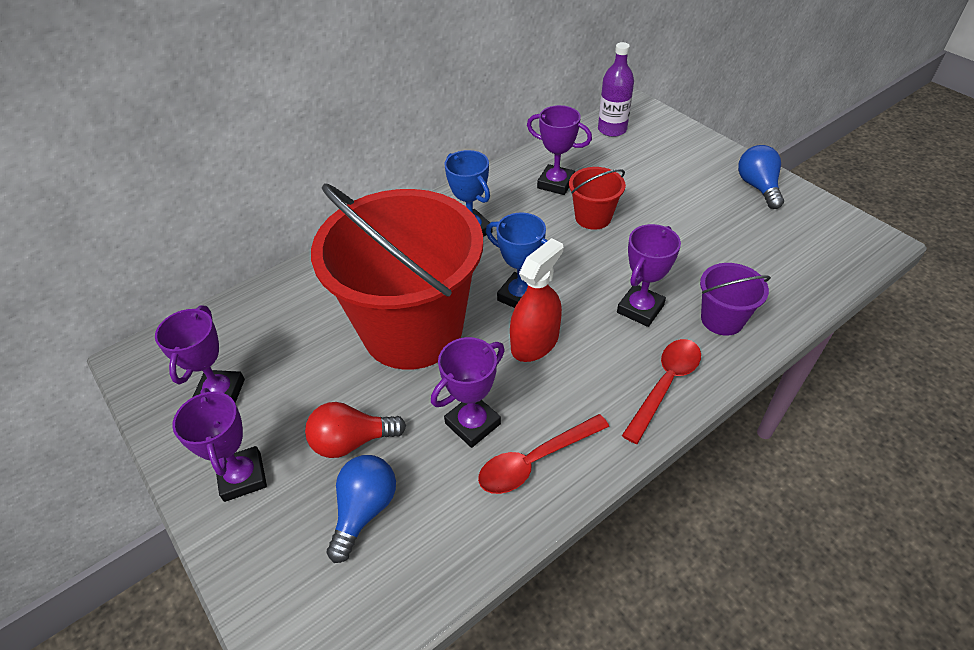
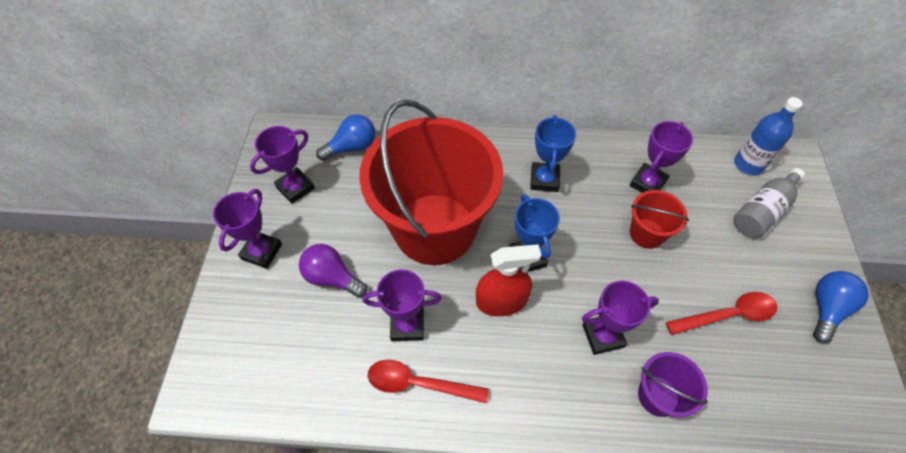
camera: 40 degrees right, 10 degrees up
red light bulb [305,402,406,458] -> purple light bulb [299,244,367,298]
blue light bulb [327,455,396,563] -> blue light bulb moved to [316,114,375,161]
purple trophy [527,105,592,195] -> purple trophy turned 60 degrees clockwise [630,121,693,193]
purple bottle [598,42,634,137] -> blue bottle [734,97,803,175]
red spoon [622,339,701,444] -> red spoon moved to [666,292,778,335]
none -> grey bottle [734,168,805,238]

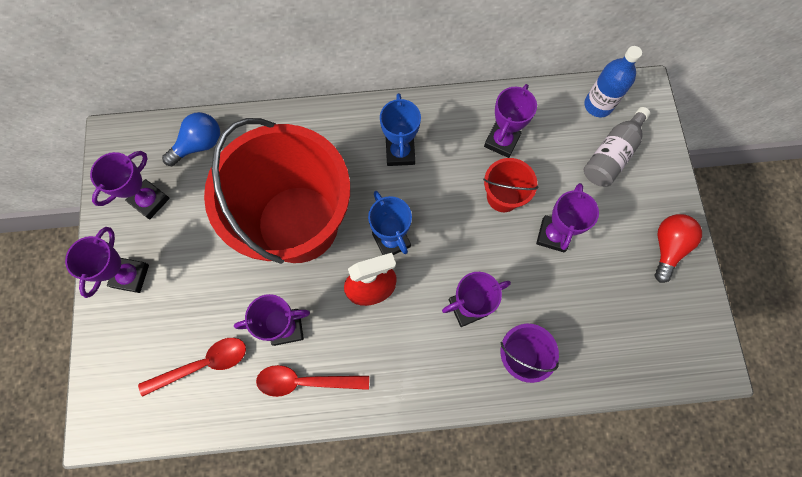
camera: 10 degrees left, 15 degrees up
purple light bulb [299,244,367,298] -> none
red spoon [666,292,778,335] -> red spoon moved to [138,338,246,397]
blue light bulb [813,271,869,343] -> red light bulb [654,214,702,283]
none -> purple trophy [536,183,599,252]

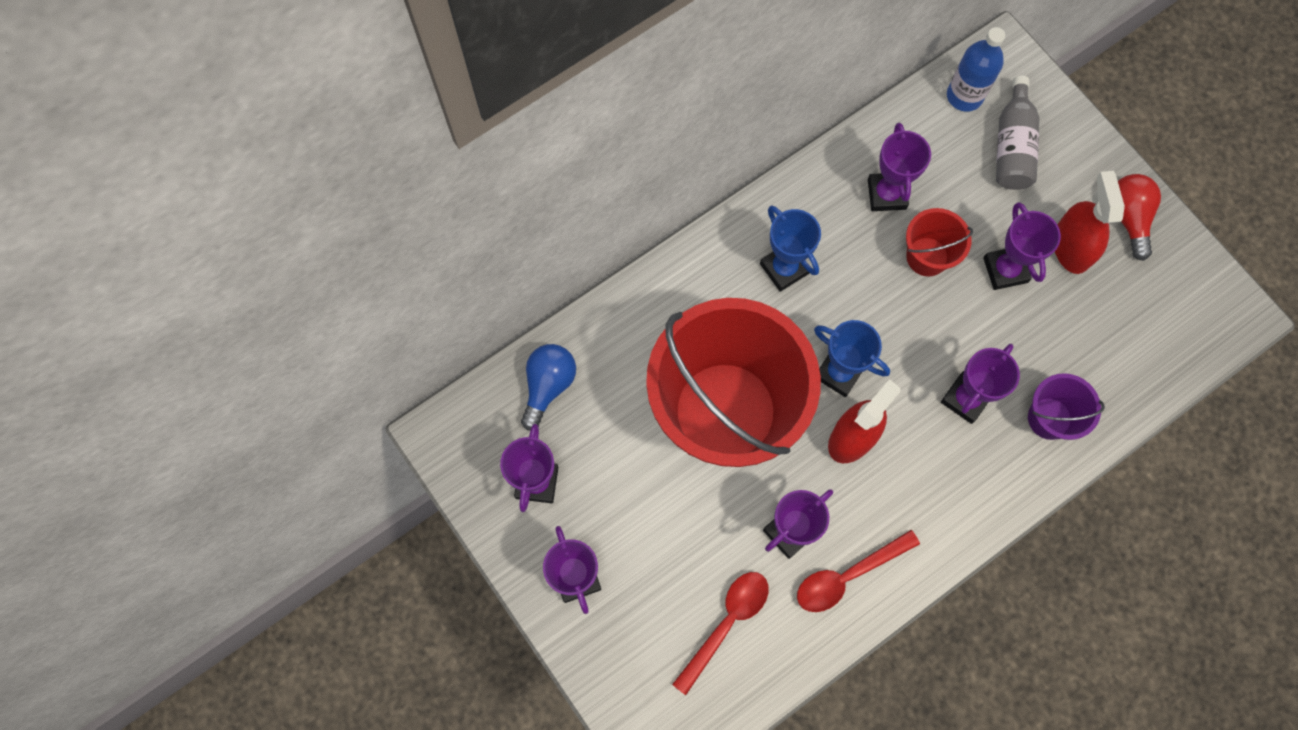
camera: 30 degrees left, 0 degrees up
none -> red spray bottle [1055,171,1125,274]

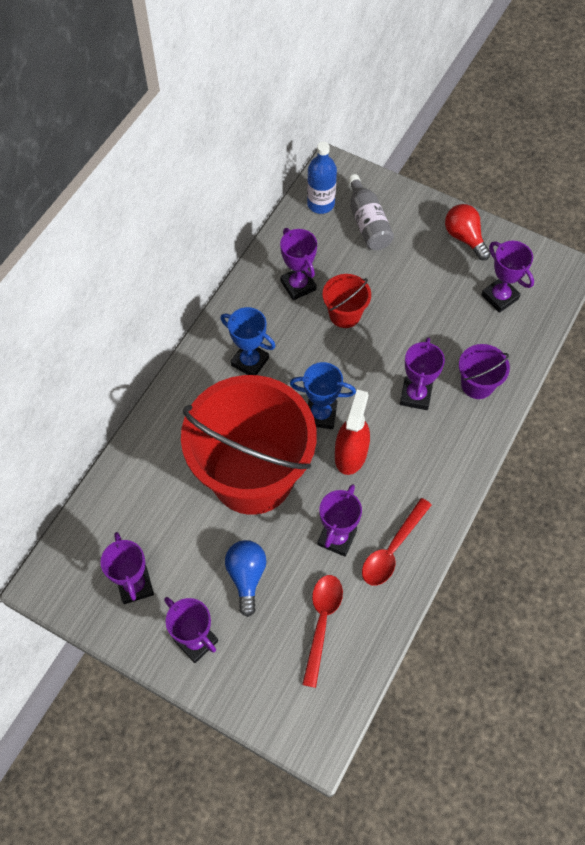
camera: 25 degrees left, 10 degrees down
blue light bulb [521,344,576,430] -> blue light bulb moved to [225,540,266,617]
purple trophy [983,202,1061,290] -> purple trophy moved to [481,241,534,313]
red spray bottle [1055,171,1125,274] -> none

